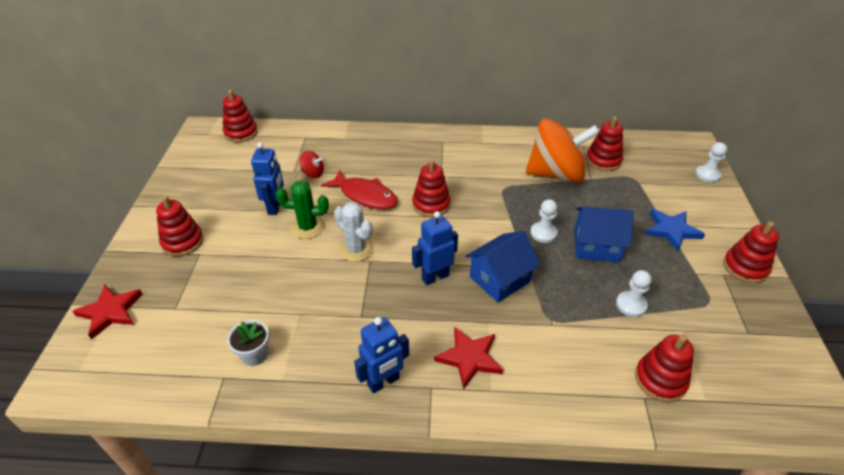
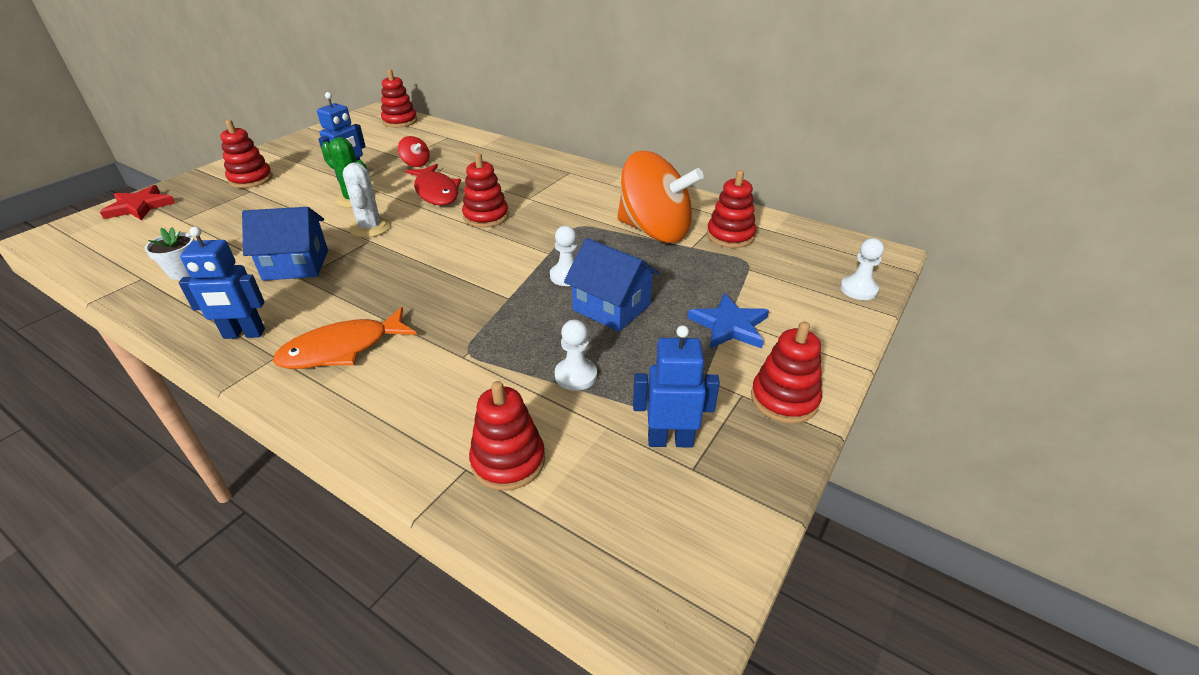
camera: 30 degrees right, 5 degrees down
blue robot [412,211,458,285] -> blue robot moved to [633,325,720,448]
red star [434,326,503,389] -> orange fish [273,307,417,369]
blue house [465,231,541,302] -> blue house moved to [242,207,328,281]

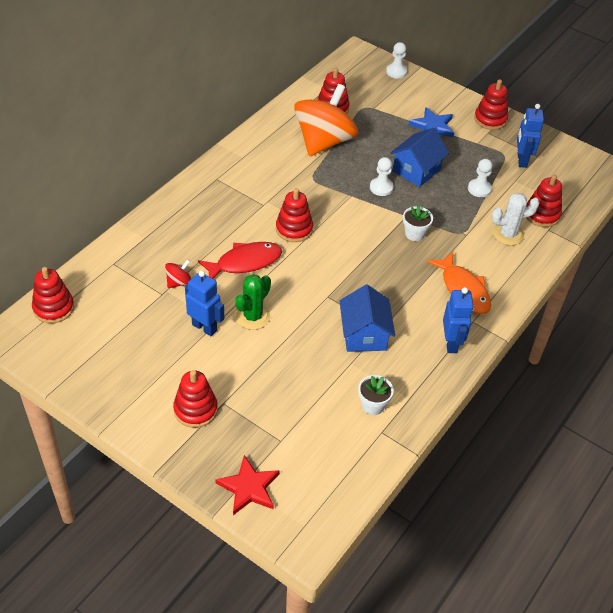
camera: 90 degrees left, 10 degrees up
white cactus [343,162,391,238] -> white cactus moved to [492,193,540,246]
none -> white flower pot [403,205,433,241]

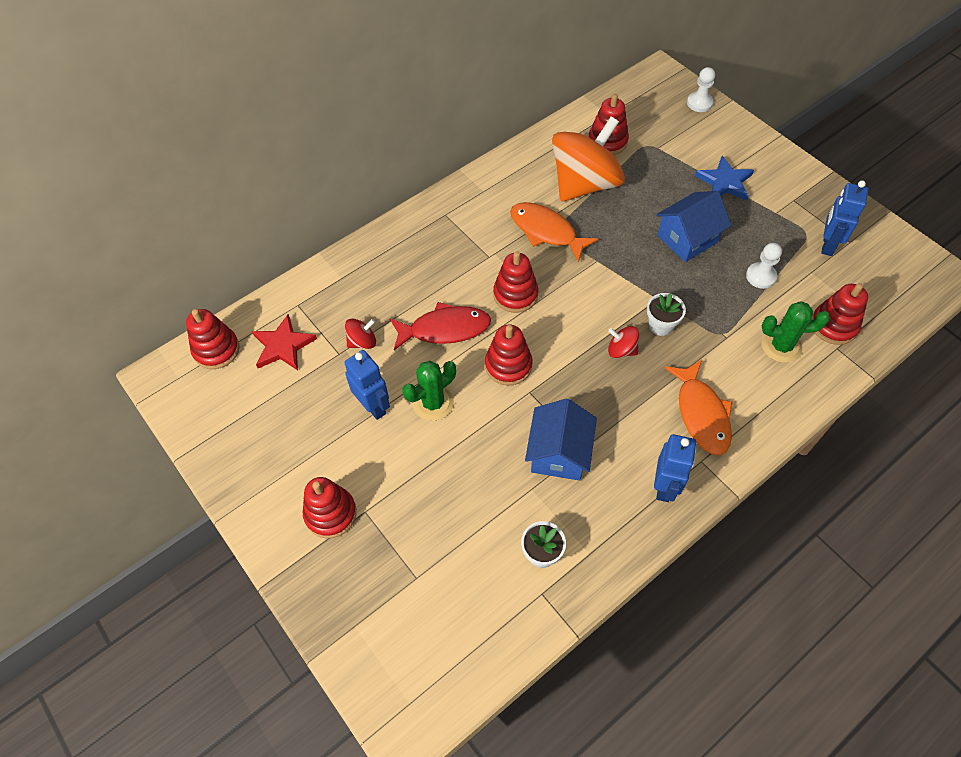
camera: 20 degrees right, 10 degrees up
red star [215,455,280,515] -> red star moved to [252,314,317,370]
white pawn [370,157,394,196] -> none
red stacking toy [474,79,508,130] -> red stacking toy moved to [485,325,532,385]
white cactus [492,193,540,246] -> green cactus [762,301,830,363]
none -> orange fish [510,202,598,263]
none -> red spinning top [608,326,639,358]

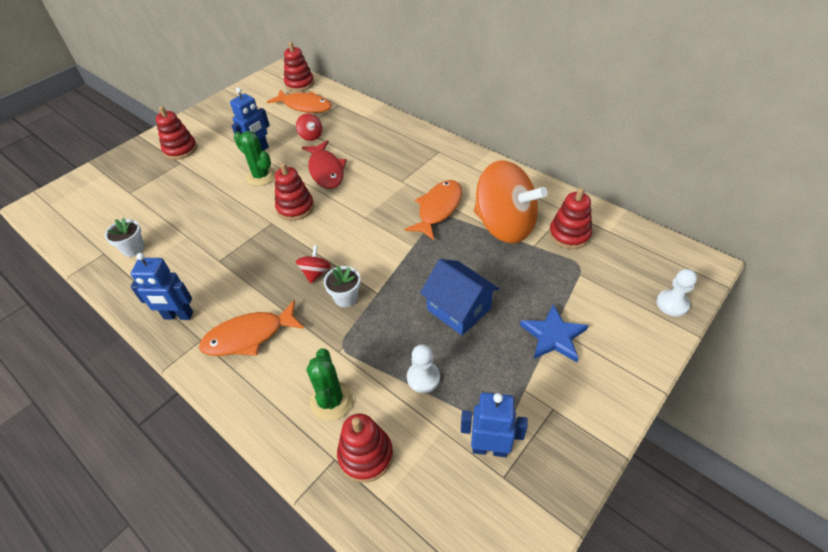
camera: 80 degrees right, 10 degrees down
red star [252,314,317,370] -> orange fish [267,89,332,113]
red stacking toy [493,251,538,313] -> none
blue house [525,399,597,481] -> none

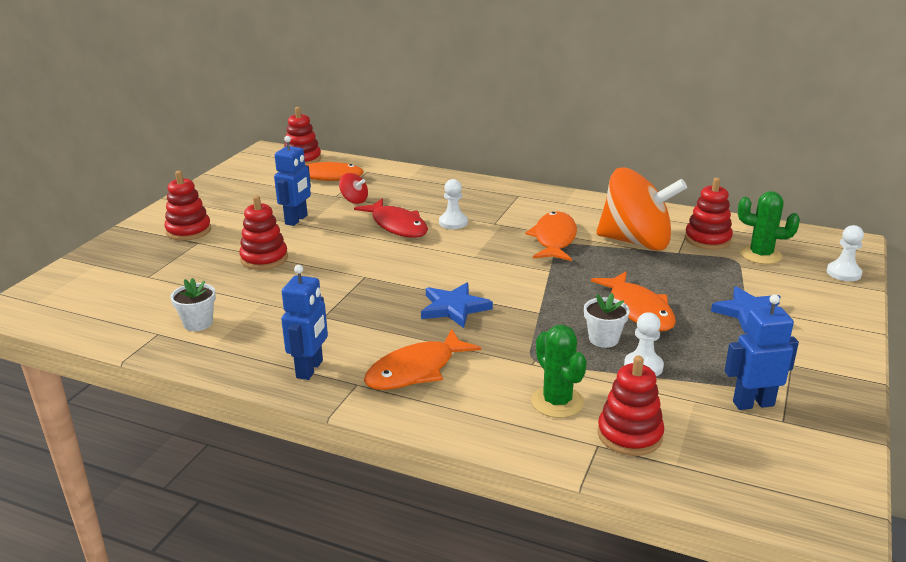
camera: 20 degrees left, 20 degrees down
blue robot [131,253,193,320] -> blue robot turned 60 degrees counterclockwise [281,265,328,380]
green cactus [234,131,276,186] -> green cactus moved to [738,191,800,264]
red stacking toy [275,163,314,221] -> red stacking toy moved to [239,196,288,270]
red spinning top [296,245,331,283] -> blue star [421,282,493,328]
white flower pot [324,266,361,307] -> white flower pot moved to [584,293,630,348]
blue house [420,259,499,335] -> orange fish [591,272,676,331]
none -> white pawn [439,179,468,229]

